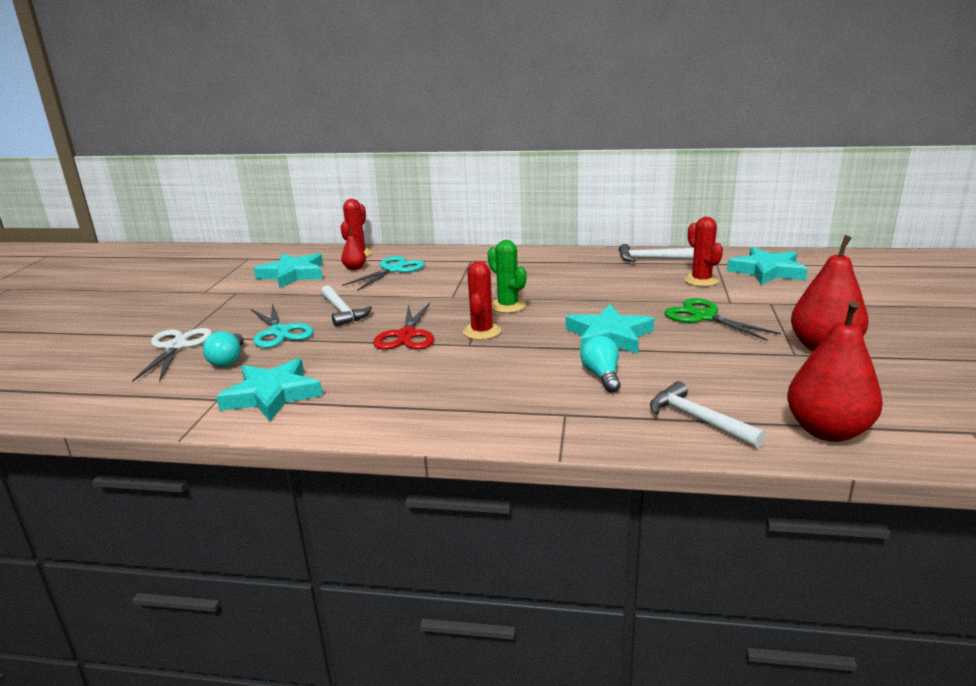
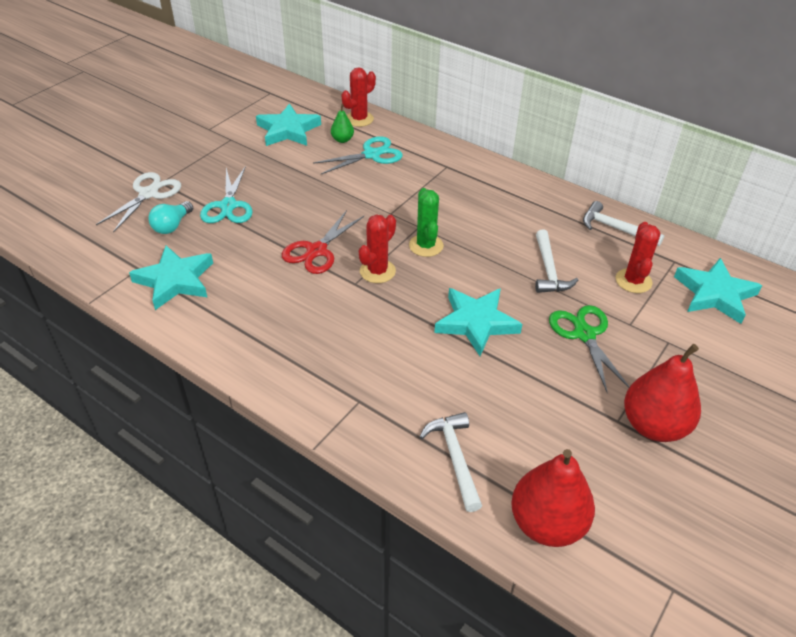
camera: 25 degrees right, 20 degrees up
white hammer [321,285,372,327] -> white hammer moved to [535,230,578,293]
red pear [341,229,366,270] -> green pear [331,104,354,143]
turquoise light bulb [580,335,620,393] -> none

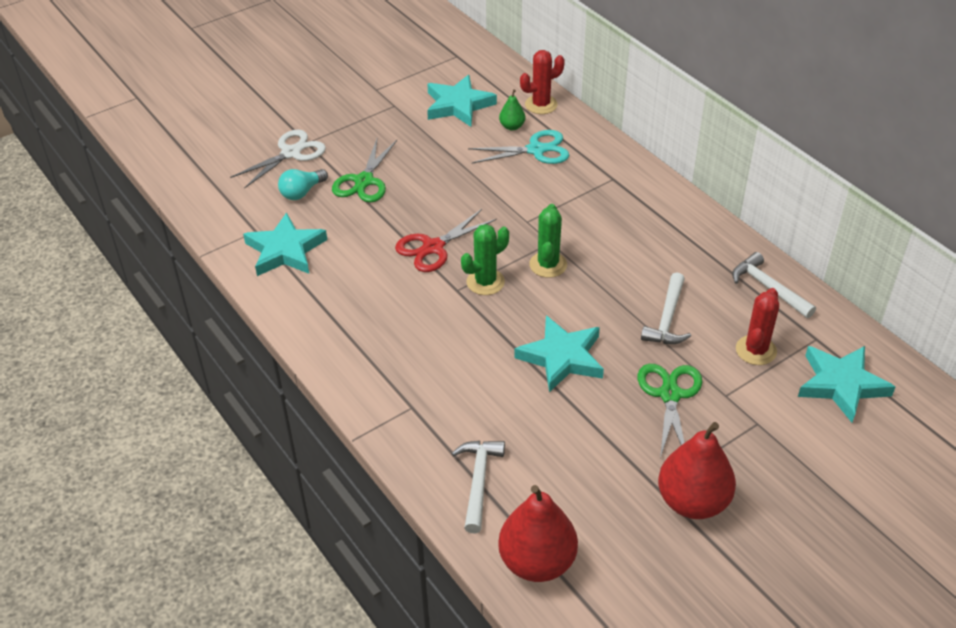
camera: 20 degrees right, 0 degrees up
turquoise scissors [200,166,253,223] -> green scissors [332,139,397,202]
red cactus [359,214,396,283] -> green cactus [461,224,509,295]

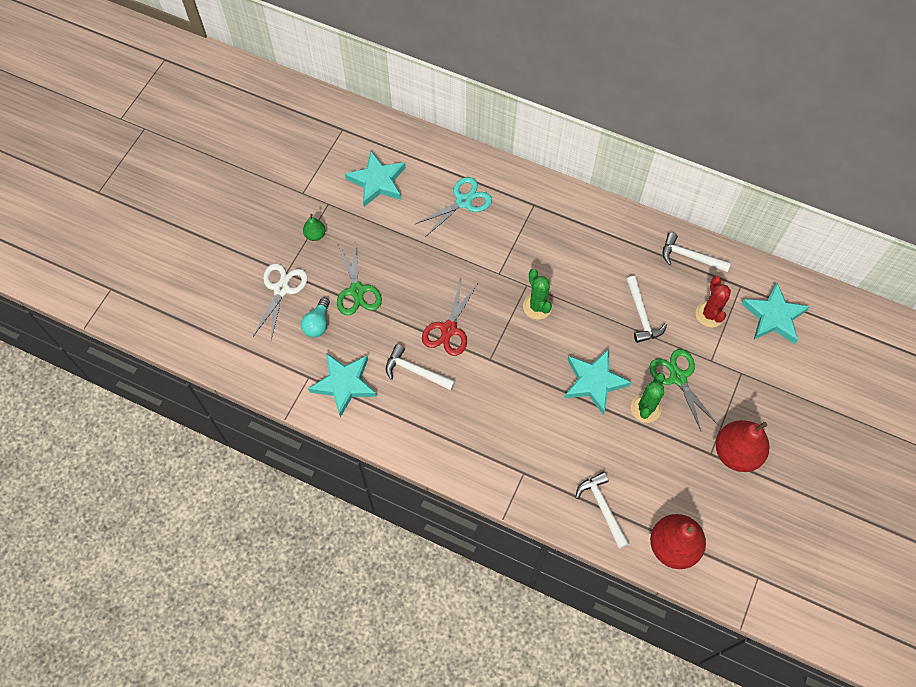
camera: 30 degrees left, 20 degrees up
green cactus [461,224,509,295] -> green cactus moved to [631,373,665,423]
green pear [499,89,525,130] -> green pear moved to [303,214,325,241]
red cactus [520,50,565,114] -> none
none -> white hammer [386,344,455,391]

